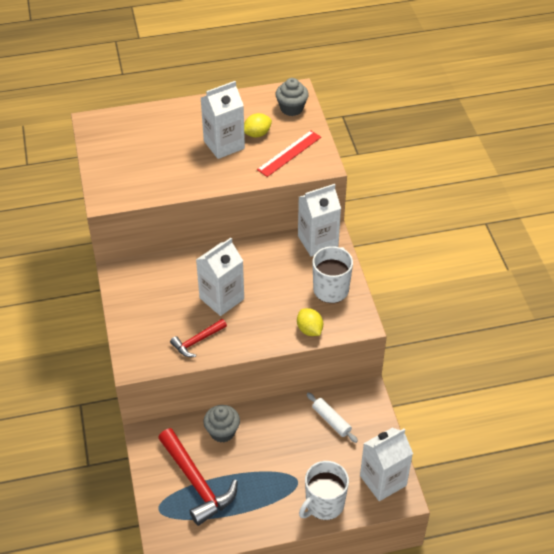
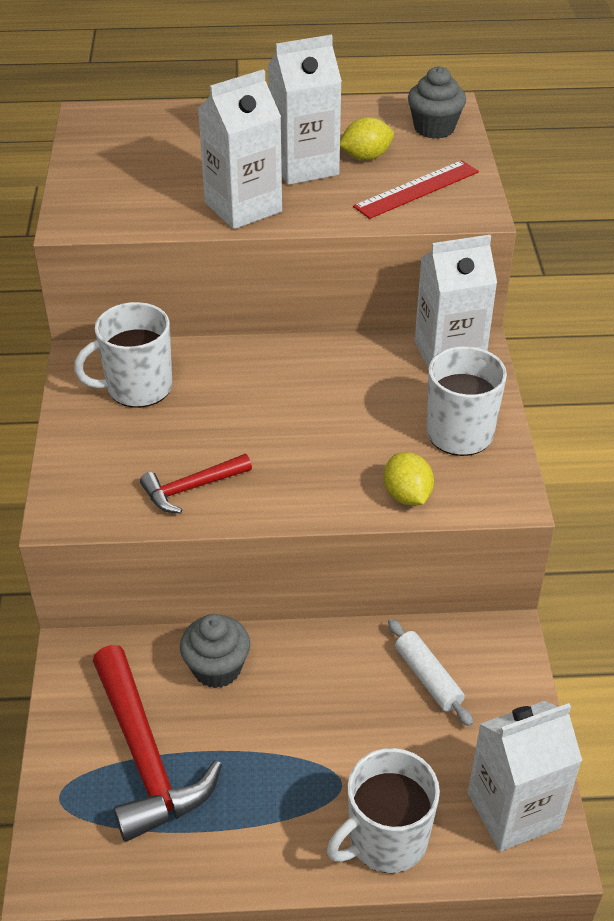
camera: 10 degrees right, 5 degrees down
white carton [196,238,244,316] -> white carton moved to [198,70,282,229]
none -> white mug [74,302,172,408]

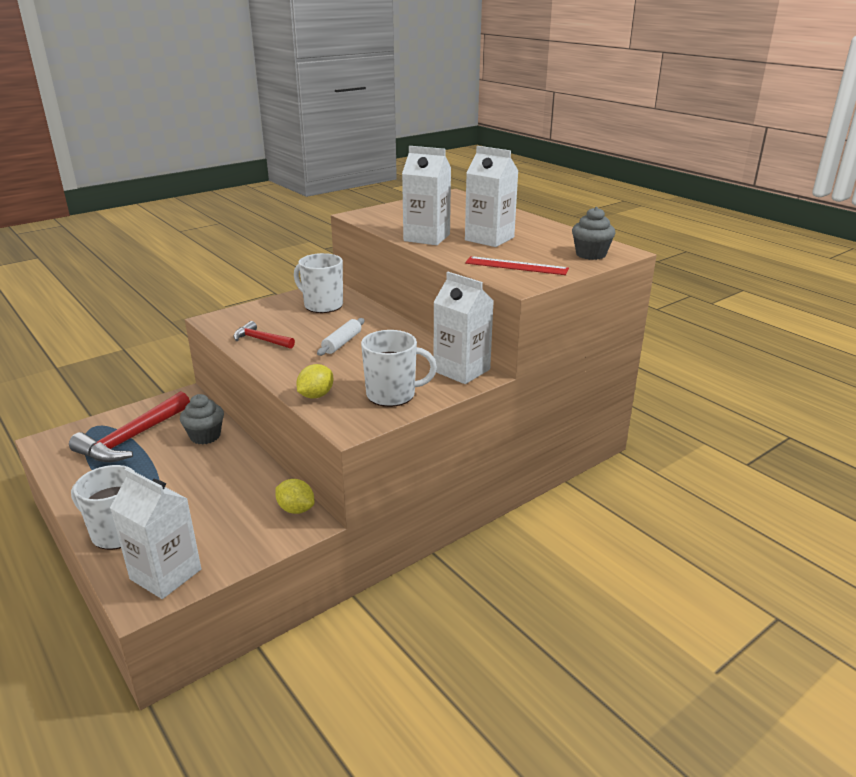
camera: 55 degrees right, 15 degrees down
yellow lemon [340,117,394,161] -> yellow lemon moved to [275,479,315,514]
white rolling pin [388,619,473,726] -> white rolling pin moved to [317,318,365,356]

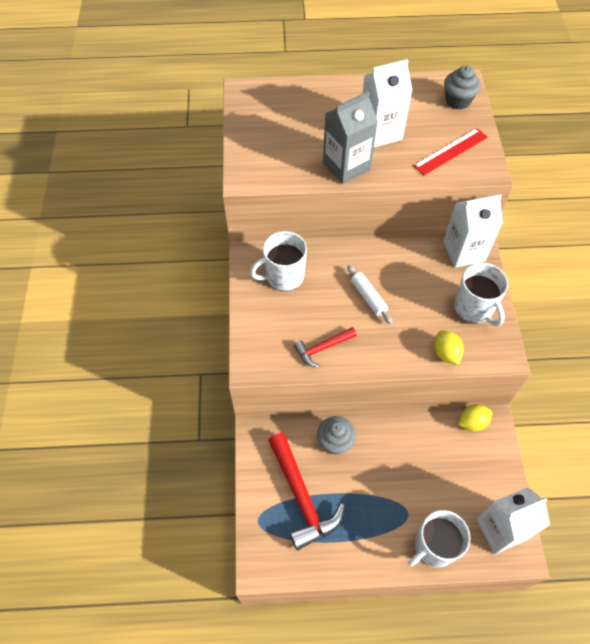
camera: 55 degrees left, 30 degrees up
white mug [361,330,437,407] -> white mug turned 120 degrees clockwise [454,263,508,326]
white carton [402,146,451,245] -> grey carton [323,91,378,184]

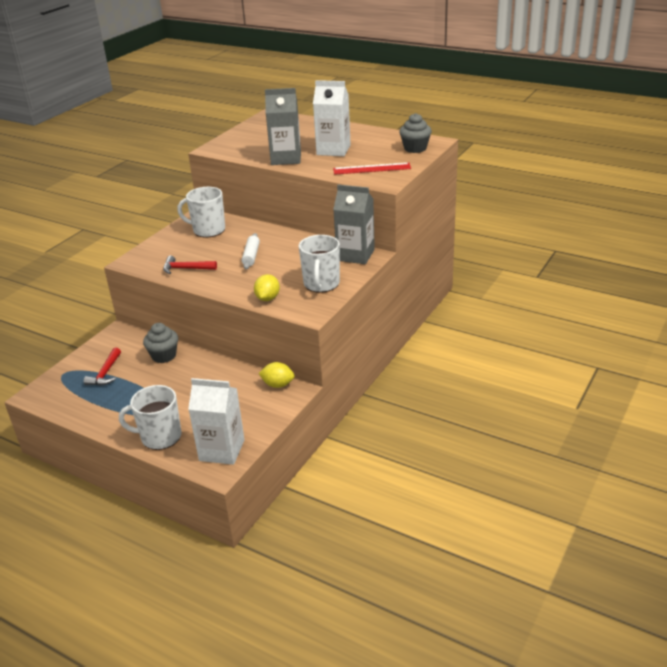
camera: 35 degrees right, 25 degrees down
red hammer [268,433,345,550] -> red hammer [83,348,121,386], size x0.55
white carton [443,194,503,268] -> grey carton [333,185,375,264]

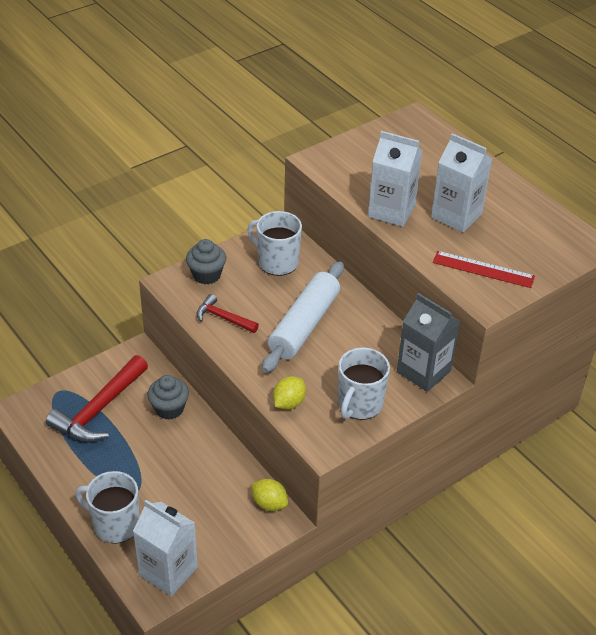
camera: 20 degrees right, 10 degrees up
red hammer [83,348,121,386] -> red hammer [46,355,148,442], size x1.81
white rolling pin [242,233,260,269] -> white rolling pin [262,262,344,373], size x1.98
grey carton [265,88,301,165] -> white carton [368,131,423,227]
grey cupcake [399,113,432,153] -> grey cupcake moved to [186,239,226,285]

